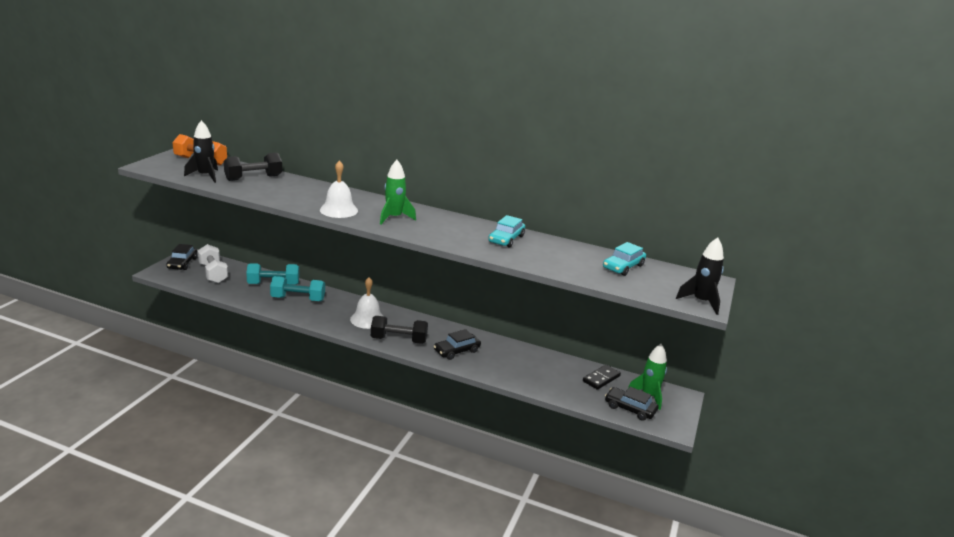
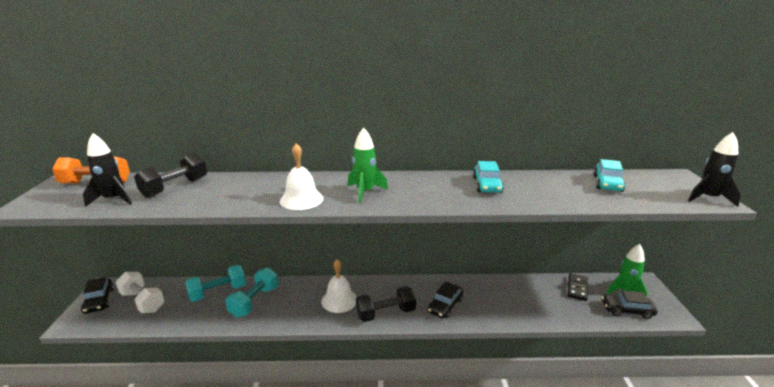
camera: 20 degrees left, 0 degrees up
turquoise dumbbell [270,276,325,301] -> turquoise dumbbell turned 45 degrees counterclockwise [225,267,278,317]

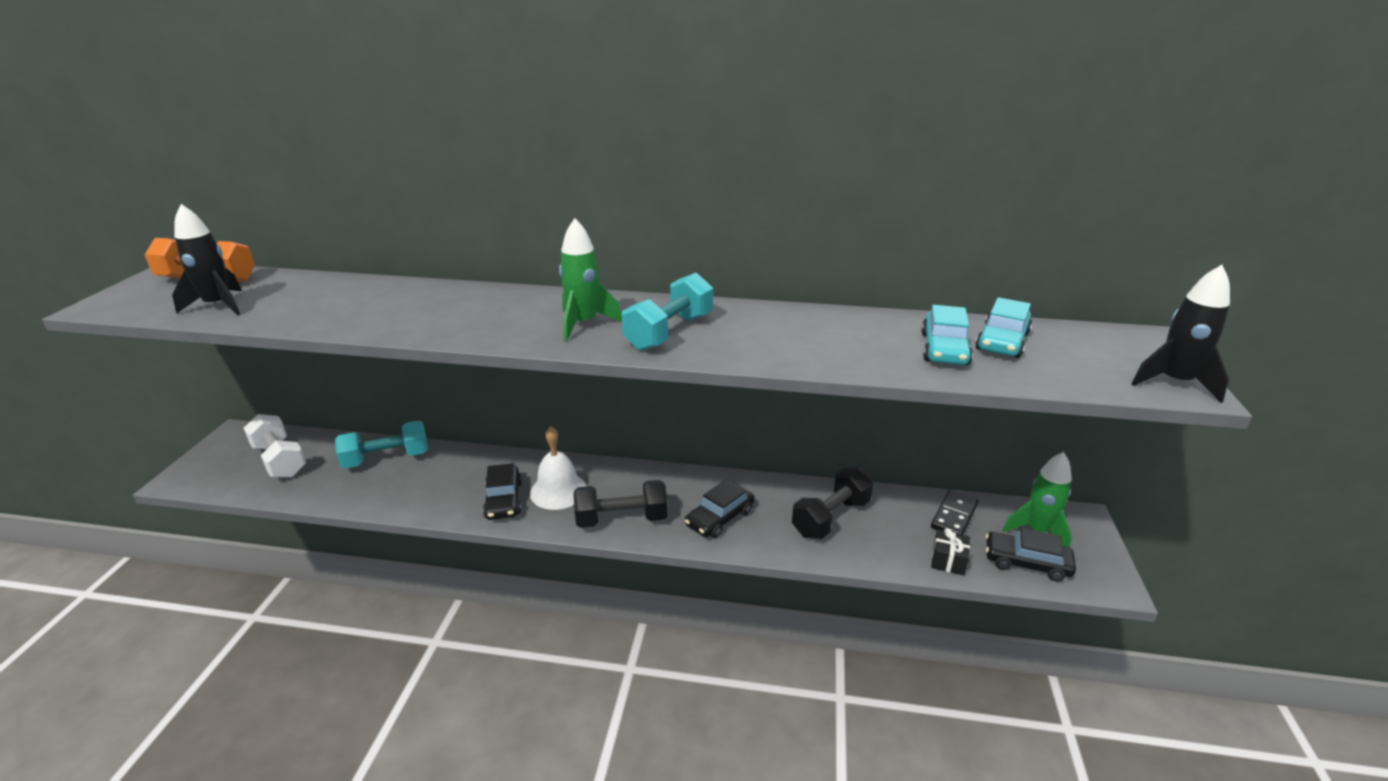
camera: 10 degrees right, 5 degrees up
black car [81,277,114,314] -> black car moved to [483,463,522,520]
black dumbbell [134,153,207,198] -> black dumbbell moved to [792,468,874,539]
turquoise dumbbell [225,267,278,317] -> turquoise dumbbell moved to [622,273,713,351]
white bell [280,143,323,210] -> none
turquoise car [473,161,504,193] -> turquoise car moved to [921,305,973,365]
none -> black gift [931,528,970,576]

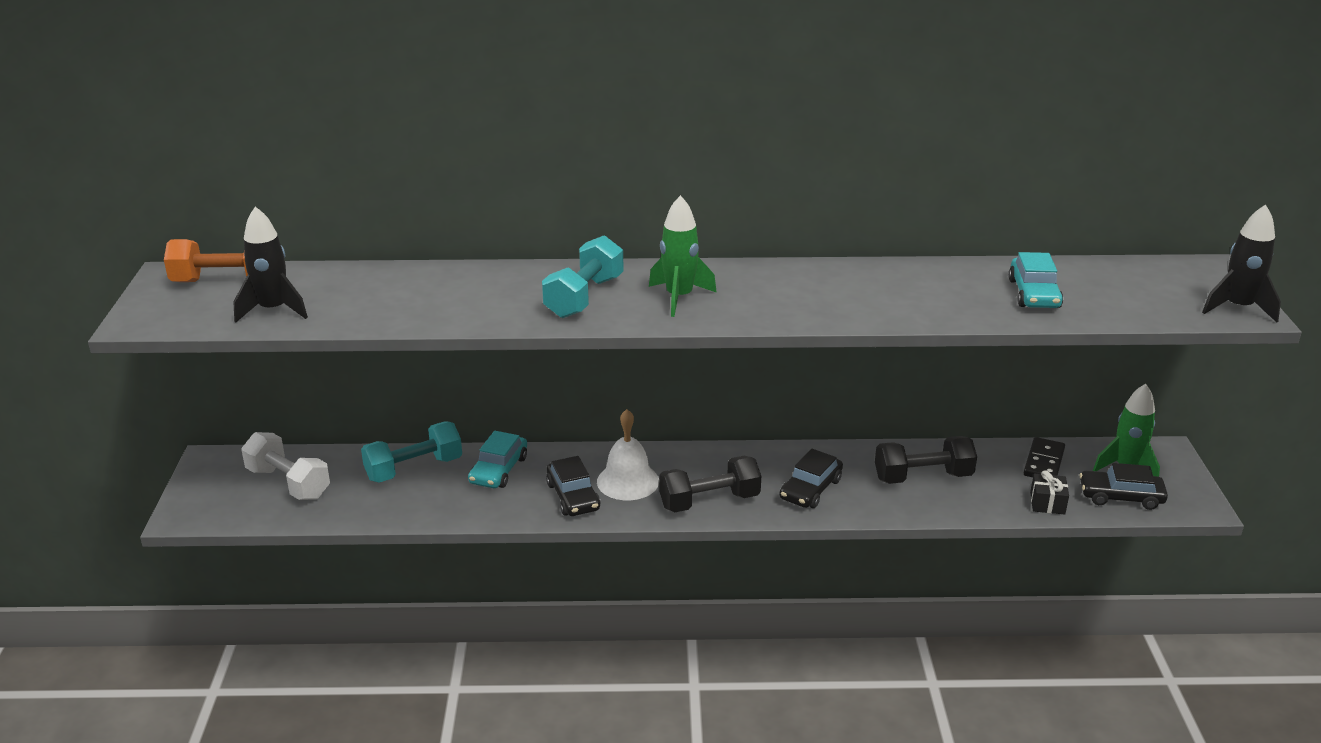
camera: 10 degrees left, 0 degrees up
turquoise dumbbell [622,273,713,351] -> turquoise dumbbell moved to [542,235,624,318]
black dumbbell [792,468,874,539] -> black dumbbell turned 45 degrees clockwise [875,436,977,484]
turquoise car [975,297,1032,358] -> turquoise car moved to [468,431,527,488]

